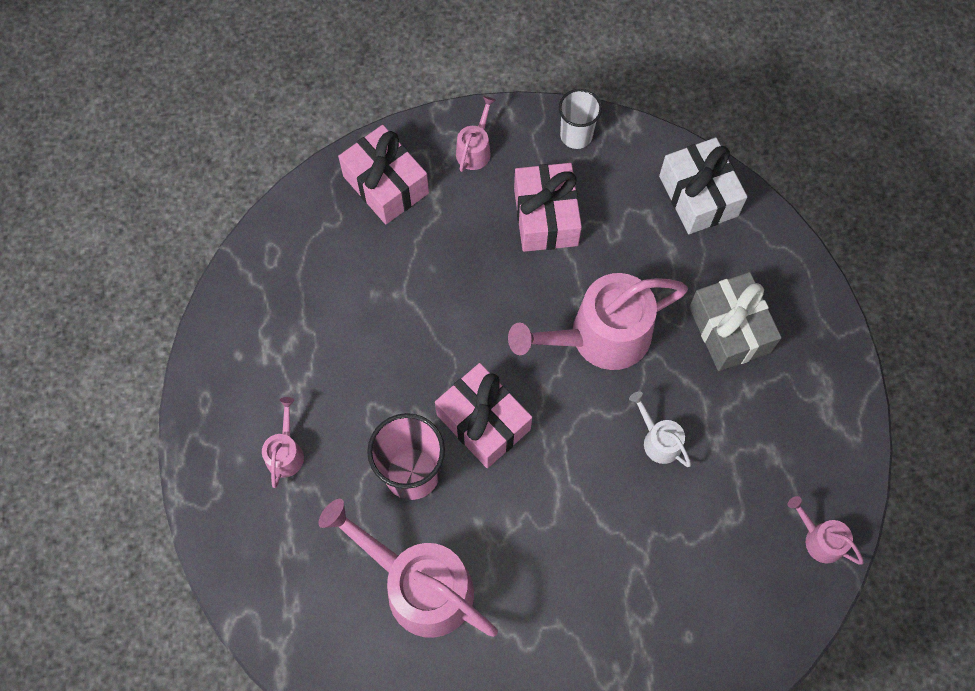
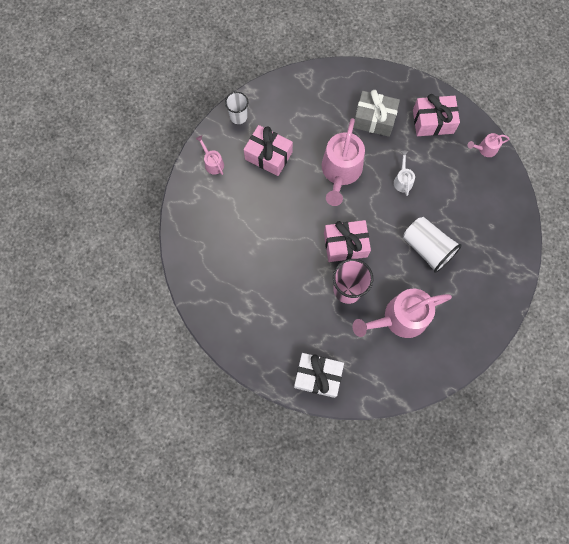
camera: 55 degrees left, 5 degrees up
pink watering can [262,397,304,488] -> none
pink gift [338,125,429,224] -> pink gift moved to [413,94,460,136]
white watering can [629,392,691,467] -> white watering can turned 90 degrees clockwise [394,151,415,196]
white gift [659,138,747,234] -> white gift moved to [294,353,344,398]
none -> white cup [403,217,462,273]

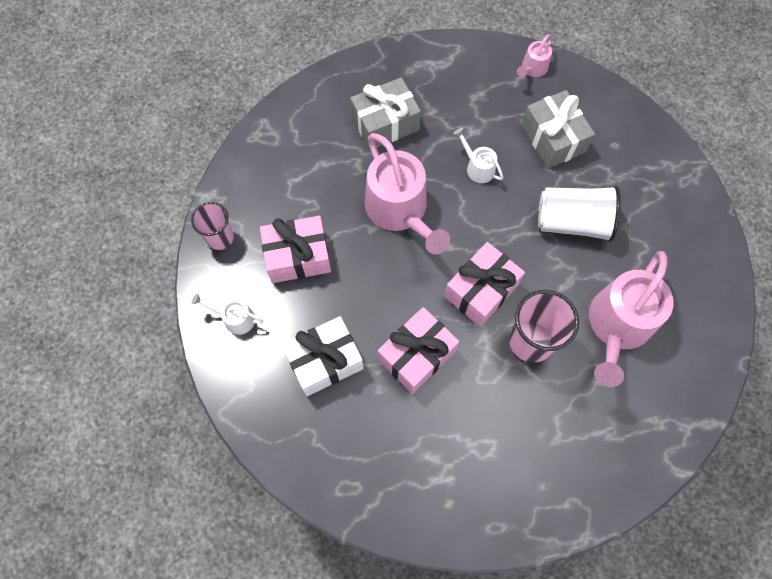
camera: 40 degrees left, 5 degrees down
pink watering can [196,135,224,175] -> white watering can [191,293,263,335]
white cup [225,92,248,124] -> pink cup [191,202,234,250]
white gift [294,353,344,398] -> white gift moved to [282,316,364,396]
pink gift [413,94,460,136] -> pink gift moved to [378,307,460,394]
none -> grey gift [521,90,595,168]

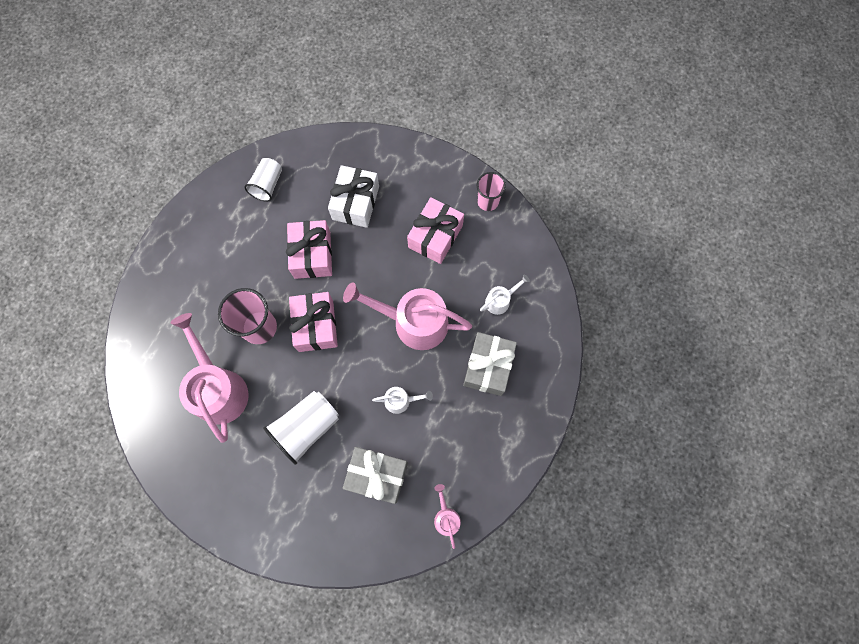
camera: 130 degrees right, 5 degrees up
white watering can [191,293,263,335] -> white watering can moved to [480,274,530,315]
none -> white cup [244,158,282,202]

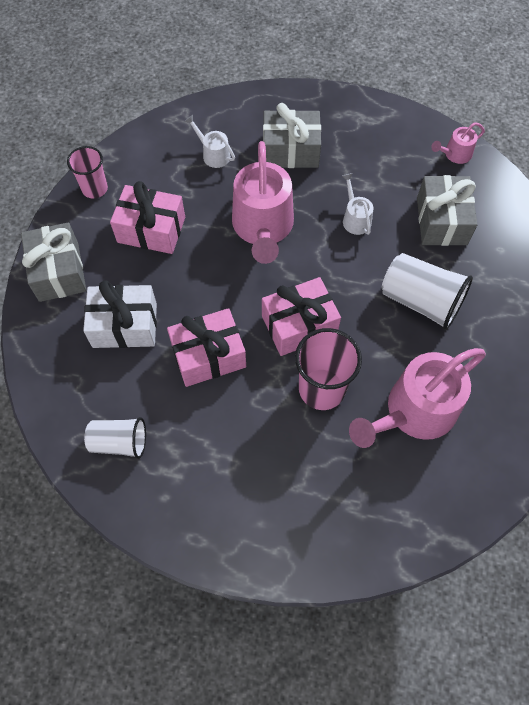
camera: 105 degrees left, 10 degrees down
none -> grey gift [21,222,86,302]

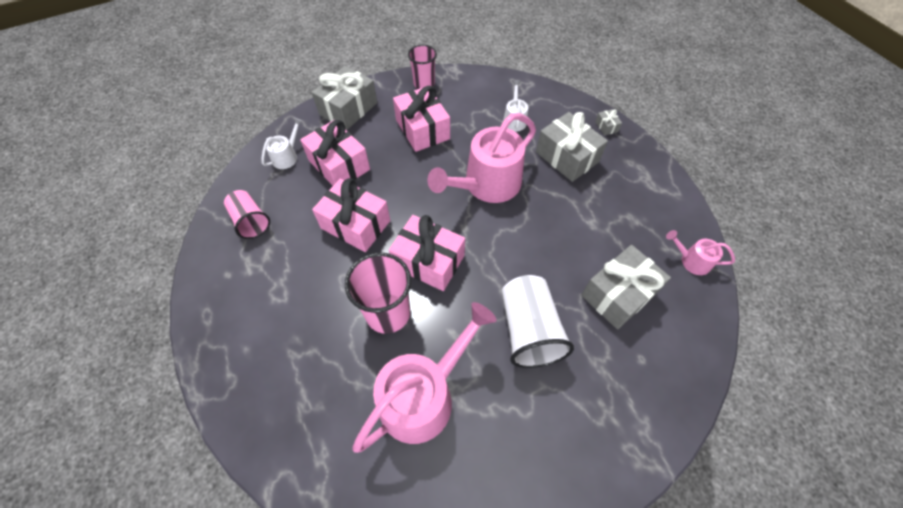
camera: 50 degrees right, 5 degrees down
white gift [83,280,157,348] -> pink gift [300,120,370,186]
white cup [84,417,146,459] -> pink cup [224,190,270,239]
white watering can [342,173,373,235] -> white watering can moved to [262,117,303,169]
pink watering can [349,348,486,448] -> pink watering can turned 120 degrees clockwise [352,302,497,453]
none -> grey gift [595,109,622,136]

